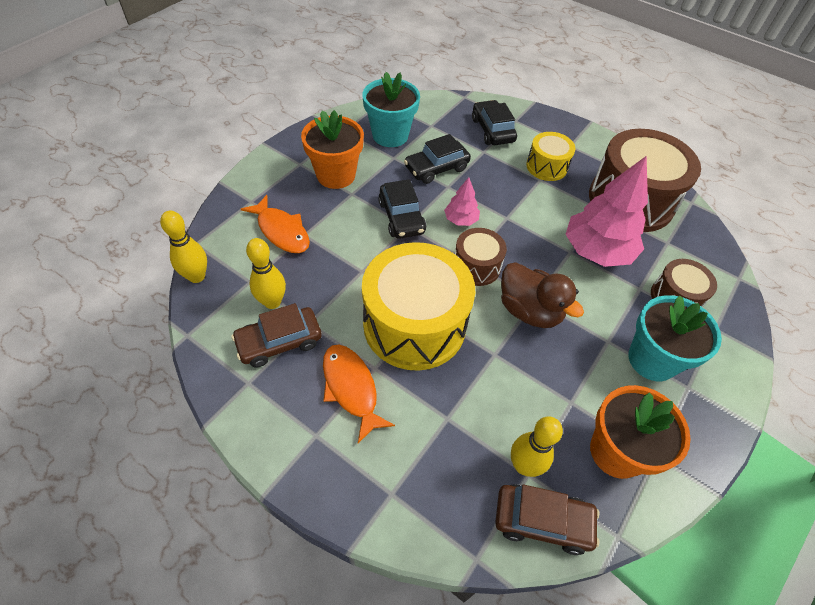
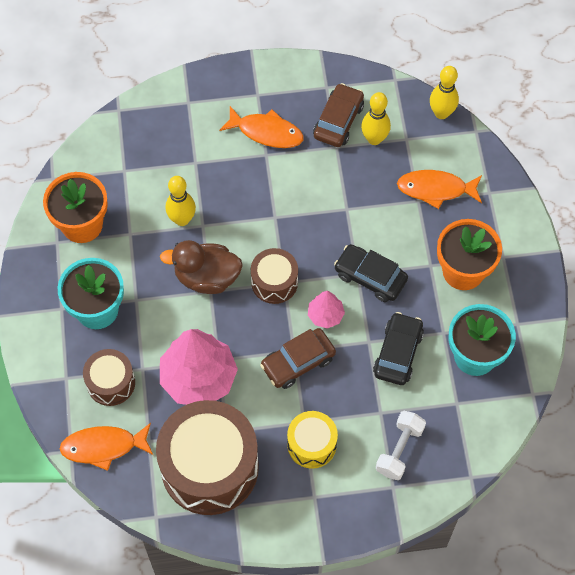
camera: 140 degrees right, 10 degrees up
yellow drum [362,242,475,371] -> none
black car [472,100,517,145] -> white dumbbell [376,411,426,480]
brown car [495,484,600,555] -> brown car moved to [260,328,336,389]
yellow bowling pin [511,416,563,477] -> yellow bowling pin moved to [166,176,196,226]
none -> orange fish [60,423,153,471]

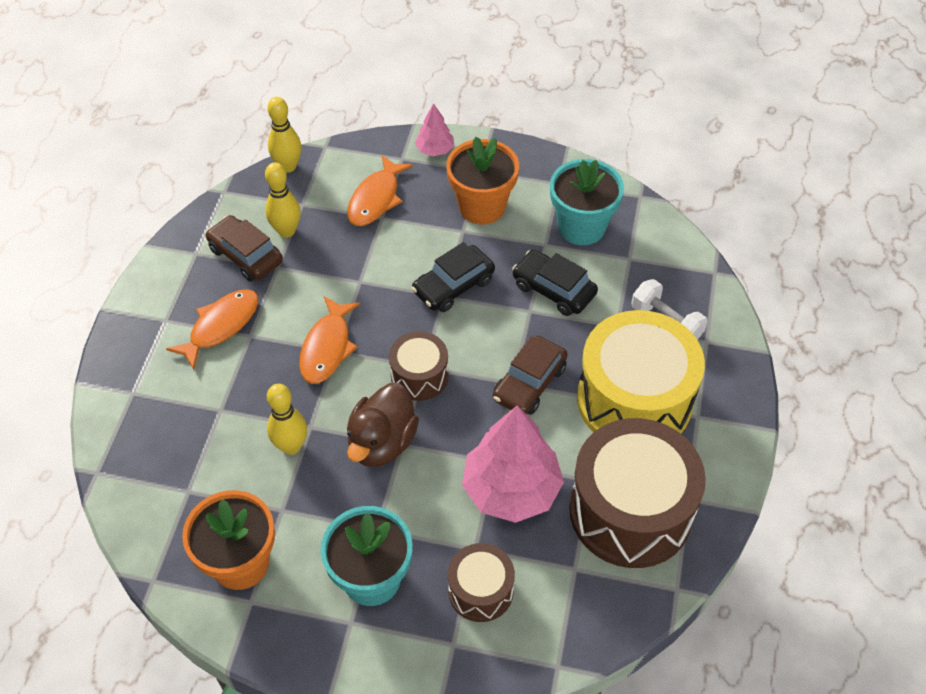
camera: 70 degrees left, 10 degrees down
orange fish [60,423,153,471] -> orange fish moved to [299,296,360,384]
brown car [260,328,336,389] -> brown car turned 45 degrees clockwise [493,336,567,415]
yellow drum [287,411,338,469] -> yellow drum [577,310,705,434], size x1.96
pink tree [308,291,345,329] -> pink tree moved to [415,103,454,156]

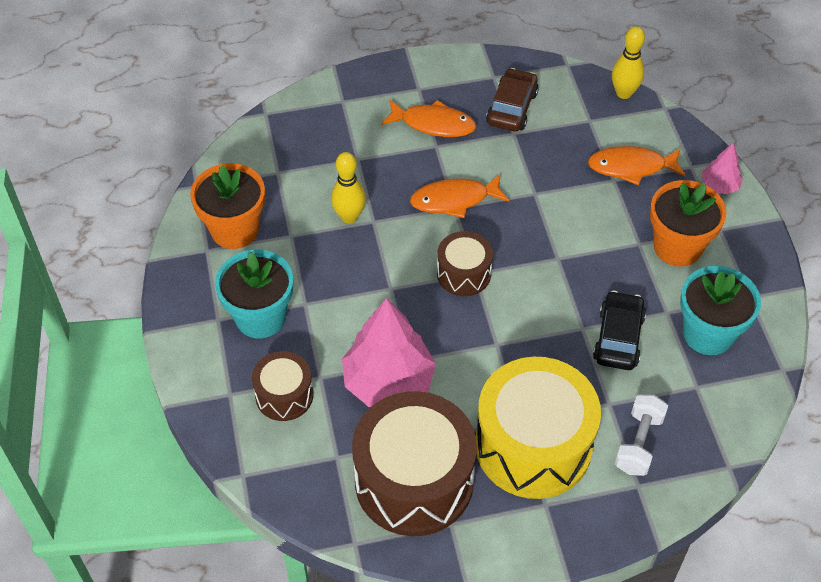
camera: 65 degrees right, 0 degrees up
yellow bowling pin [265,162,301,238] -> none
brown duck [347,383,419,467] -> none
black car [411,242,495,312] -> none
brown car [493,336,567,415] -> none

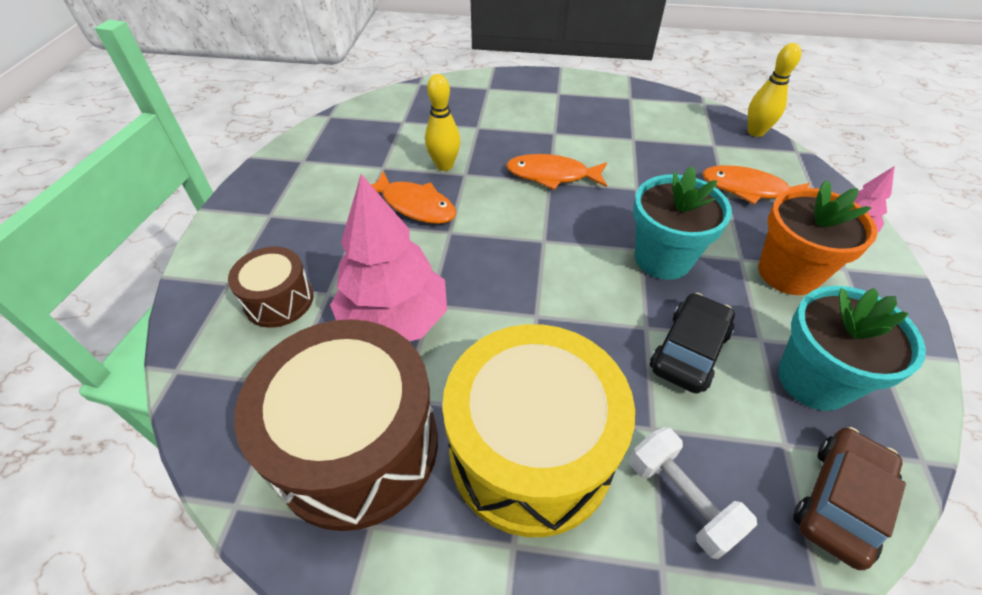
camera: 20 degrees right, 5 degrees down
orange flower pot [190,163,265,249] -> none
turquoise flower pot [215,250,293,339] -> turquoise flower pot moved to [633,166,732,280]
orange fish [381,100,477,137] -> orange fish moved to [371,171,456,224]
brown drum [437,231,493,296] -> none
brown car [486,68,539,132] -> brown car moved to [793,427,906,570]
white dumbbell [615,394,668,476] -> white dumbbell turned 75 degrees counterclockwise [630,427,757,559]

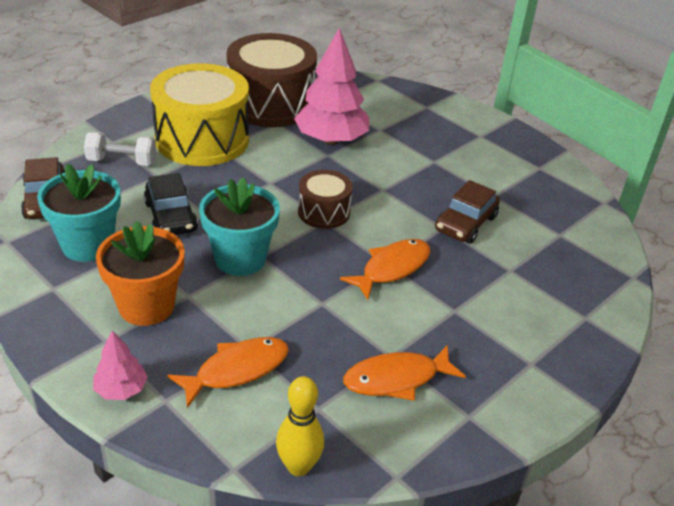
camera: 125 degrees right, 10 degrees down
brown drum [228,247,313,328] -> brown drum moved to [298,170,353,229]
orange fish [371,171,456,224] -> orange fish moved to [343,345,466,401]
yellow bowling pin [425,74,461,171] -> brown car [435,180,500,244]

